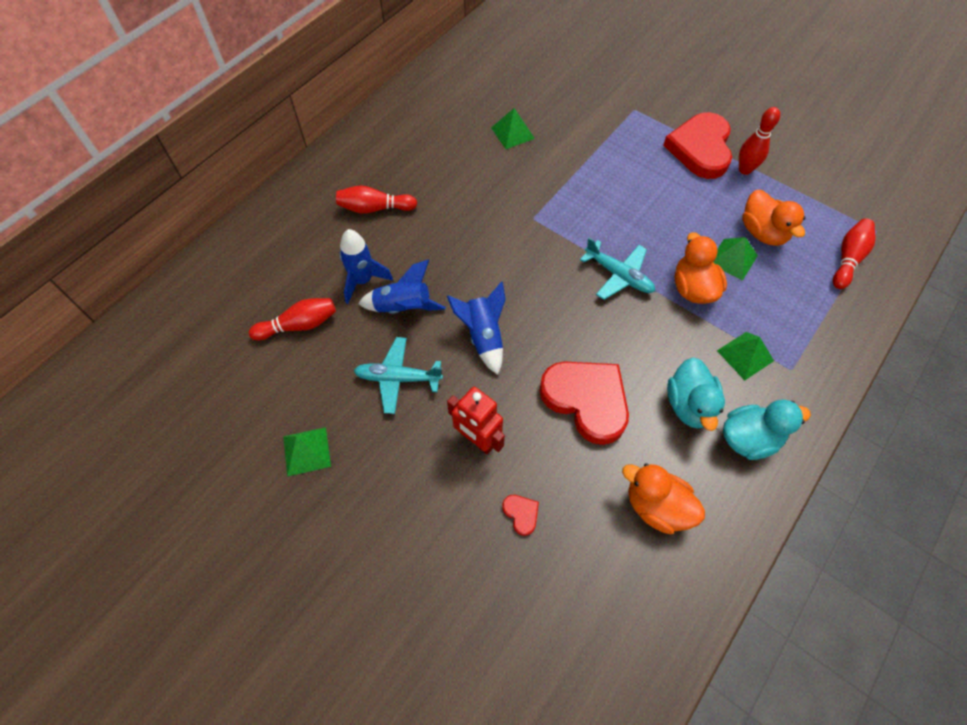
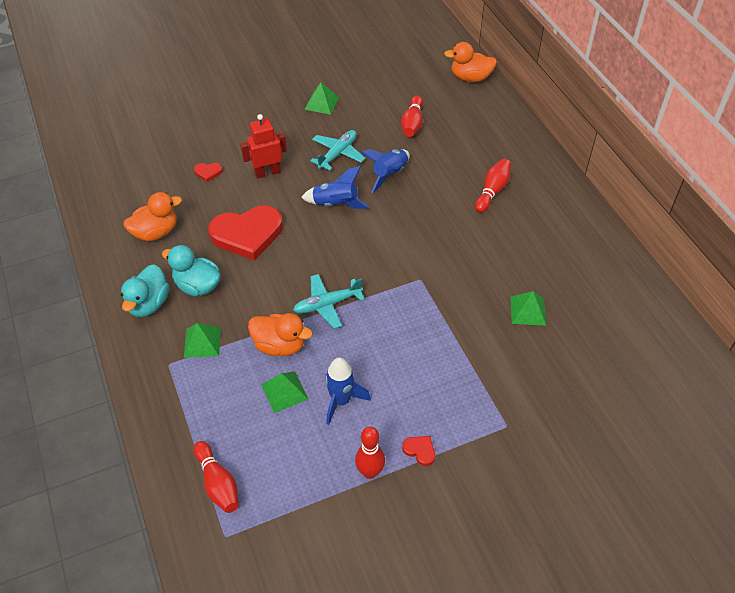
camera: 120 degrees right, 10 degrees down
blue rocket [339,229,393,304] -> blue rocket moved to [325,357,371,425]
red heart [663,112,732,179] -> red heart [402,436,435,466], size x0.40
orange duck [742,190,806,246] -> orange duck moved to [444,42,497,82]

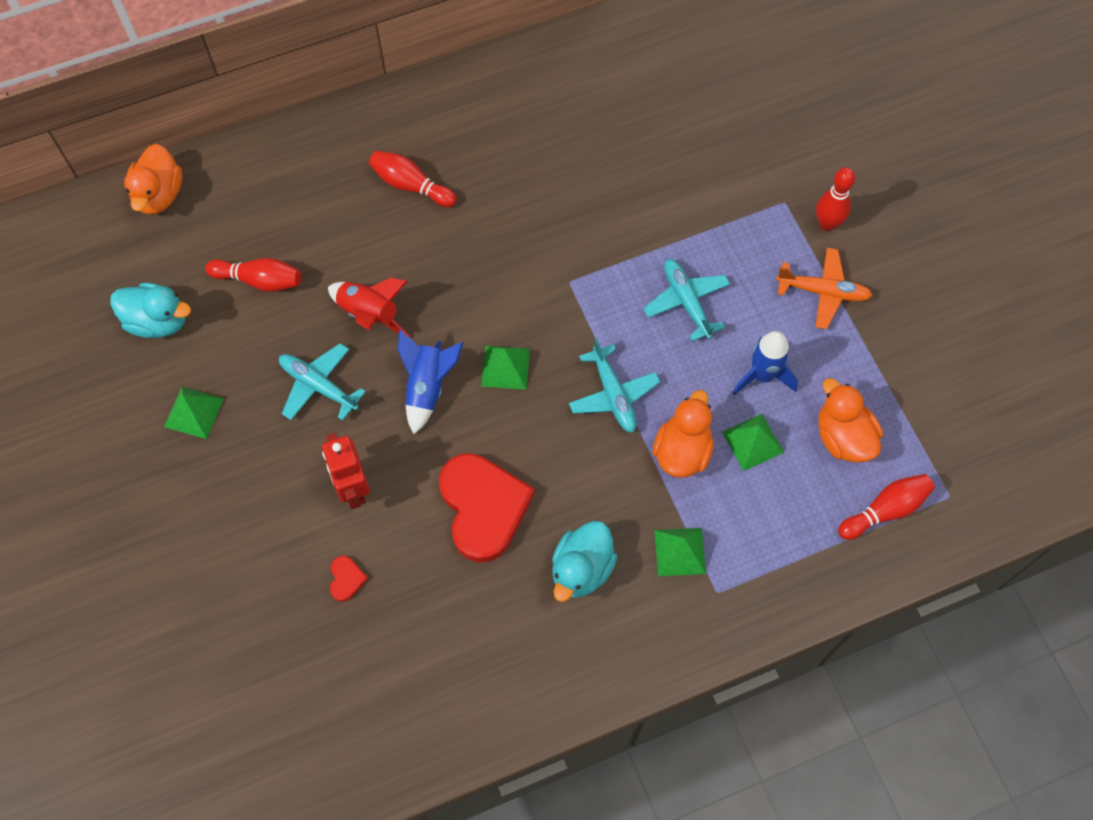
camera: 90 degrees left, 15 degrees up
turquoise duck [121,264,170,317] -> turquoise duck moved to [110,283,191,338]
orange duck [124,192,182,241] -> orange duck moved to [818,378,883,462]
red bowling pin [355,427,385,479] -> red bowling pin moved to [816,167,855,231]
blue rocket [361,149,410,193] -> red rocket [328,278,410,337]
red heart [402,436,435,466] -> orange plane [776,248,873,329]
green pyramid [511,291,546,326] -> green pyramid moved to [481,346,530,390]
none -> turquoise plane [643,259,730,341]

